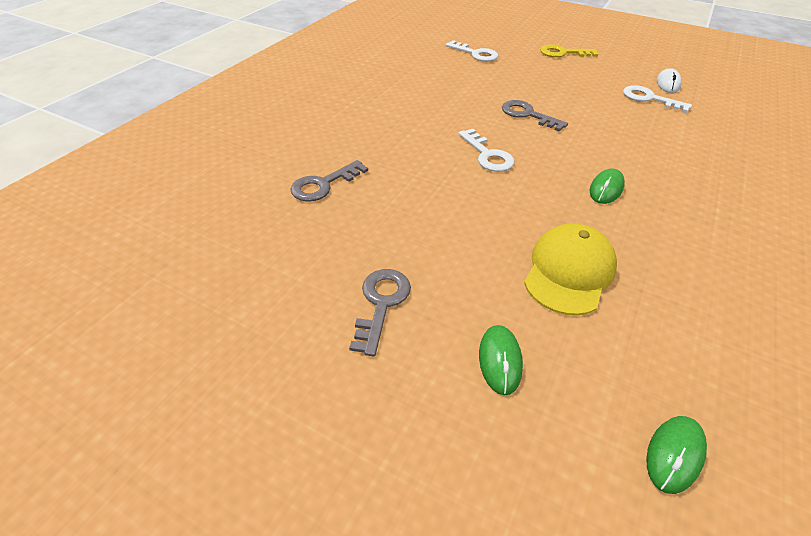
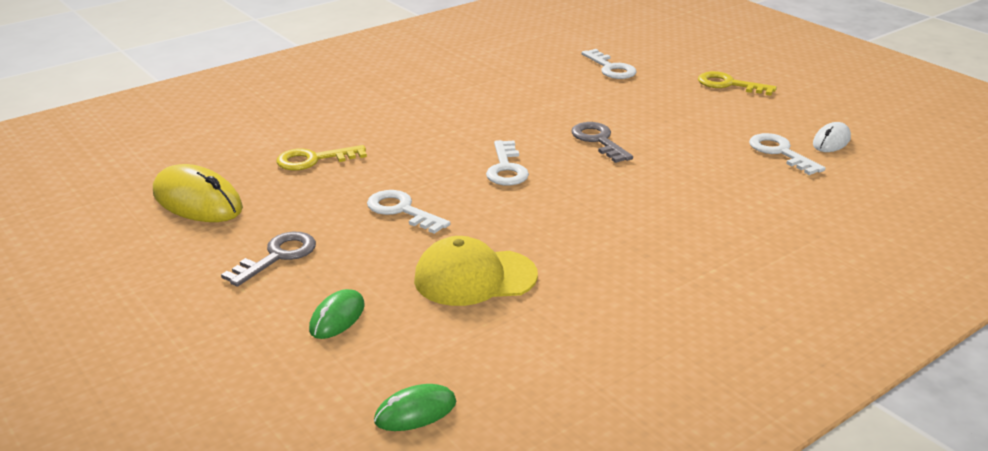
camera: 25 degrees right, 15 degrees down
grey key [290,160,368,202] -> yellow key [277,145,367,170]
yellow cap [524,223,617,316] -> yellow cap turned 150 degrees counterclockwise [414,236,538,306]
green mouse [590,168,625,204] -> none
none -> yellow mouse [153,164,243,222]
none -> white key [367,190,450,234]

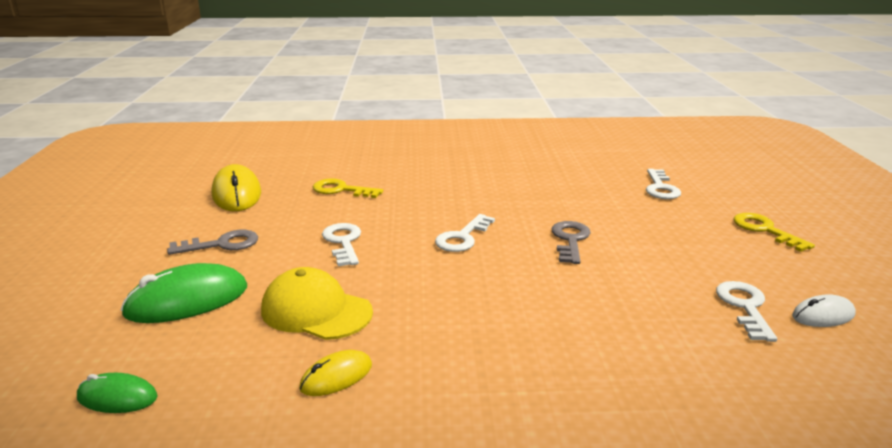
camera: 35 degrees right, 5 degrees down
green mouse [309,289,365,339] -> green mouse [121,263,247,323], size x1.78
none -> yellow mouse [299,350,372,396]

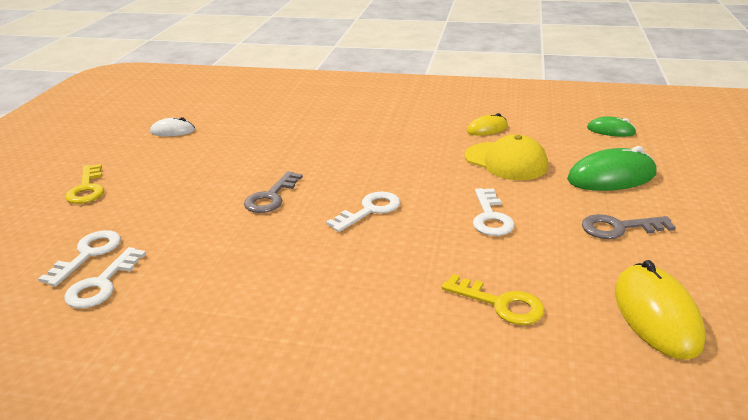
camera: 165 degrees left, 5 degrees up
white key [716,281,777,342] -> white key moved to [64,247,146,308]

